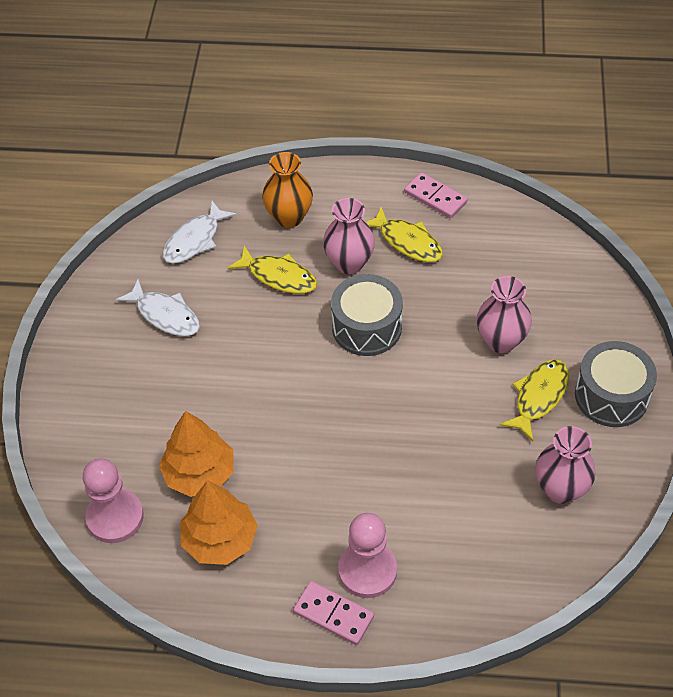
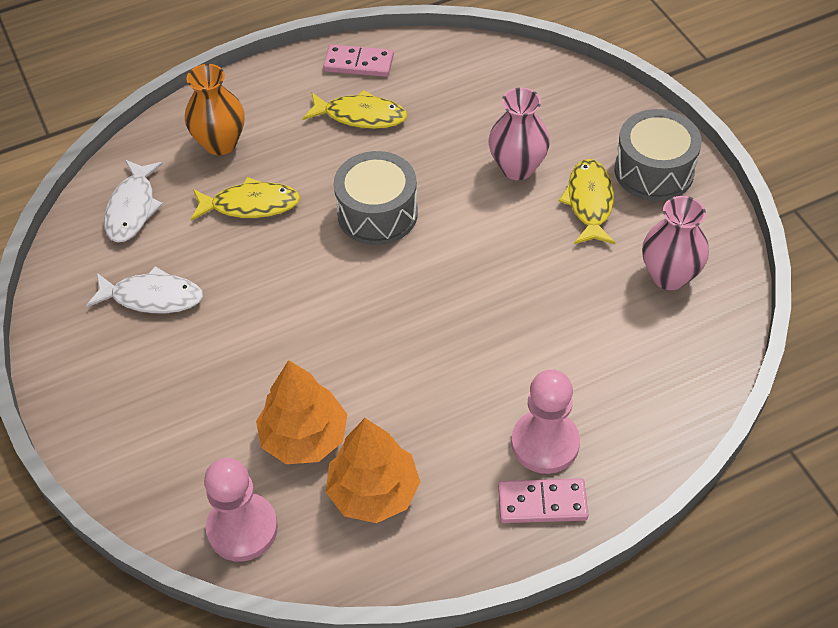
camera: 30 degrees left, 0 degrees up
pink vase [323,198,375,274] -> none

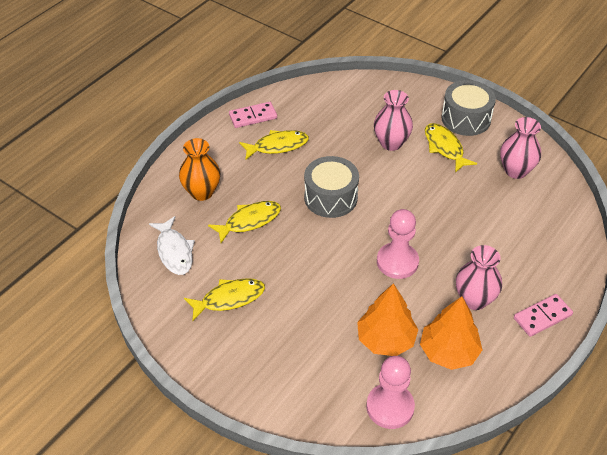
camera: 30 degrees left, 5 degrees down
white fish [86,266,203,313] -> yellow fish [184,278,265,321]
pink pawn [511,370,580,474] -> pink pawn moved to [377,209,419,279]
none -> pink vase [456,245,502,310]

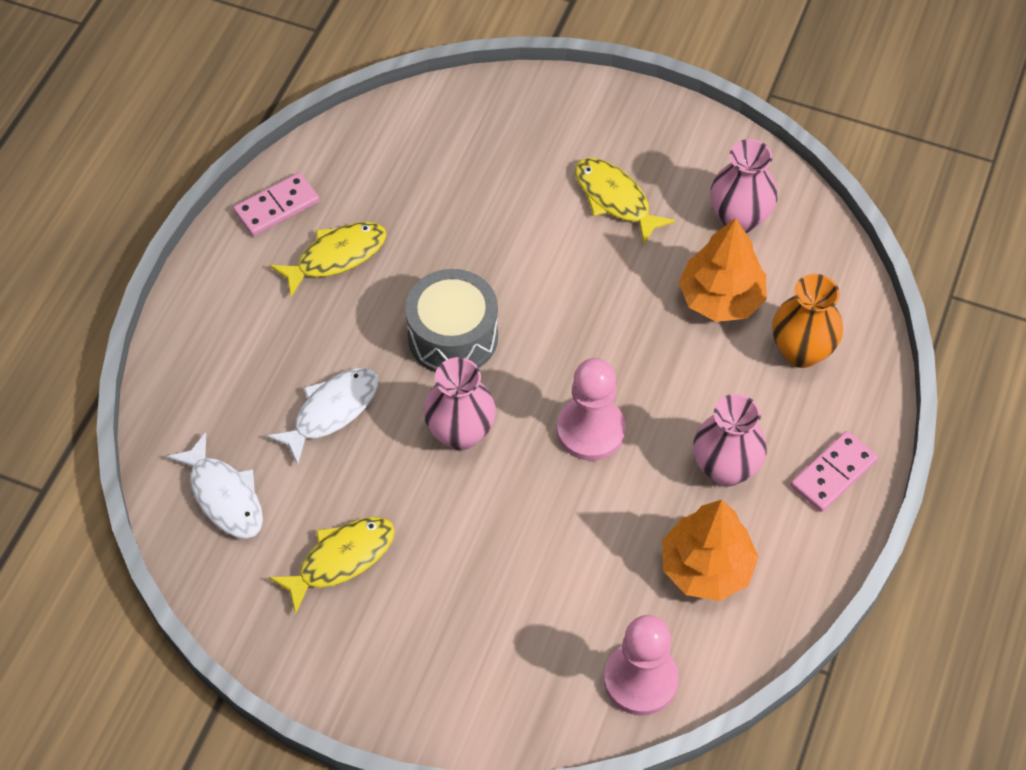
camera: 15 degrees left, 10 degrees up
orange vase [179,138,220,201] -> orange vase moved to [772,274,843,368]
yellow fish [208,201,281,243] -> white fish [266,368,378,465]
orange tree [357,283,418,356] -> orange tree moved to [678,218,767,322]
pink vase [374,90,413,151] -> pink vase moved to [423,357,496,451]
grey drum [441,80,496,136] -> none

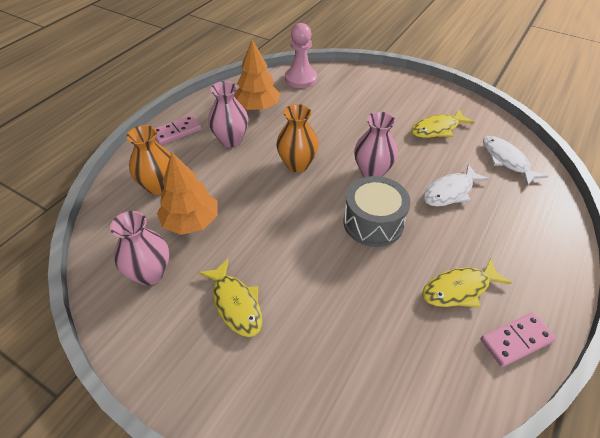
camera: 170 degrees left, 10 degrees down
pink pawn [557,358,625,461] -> orange vase [276,104,319,172]

